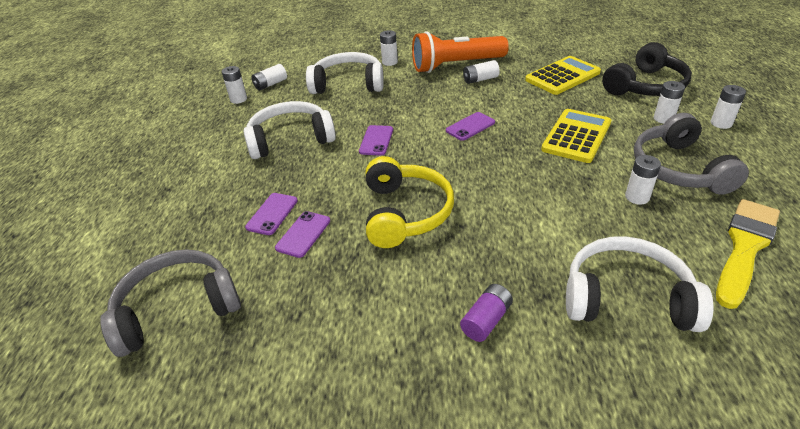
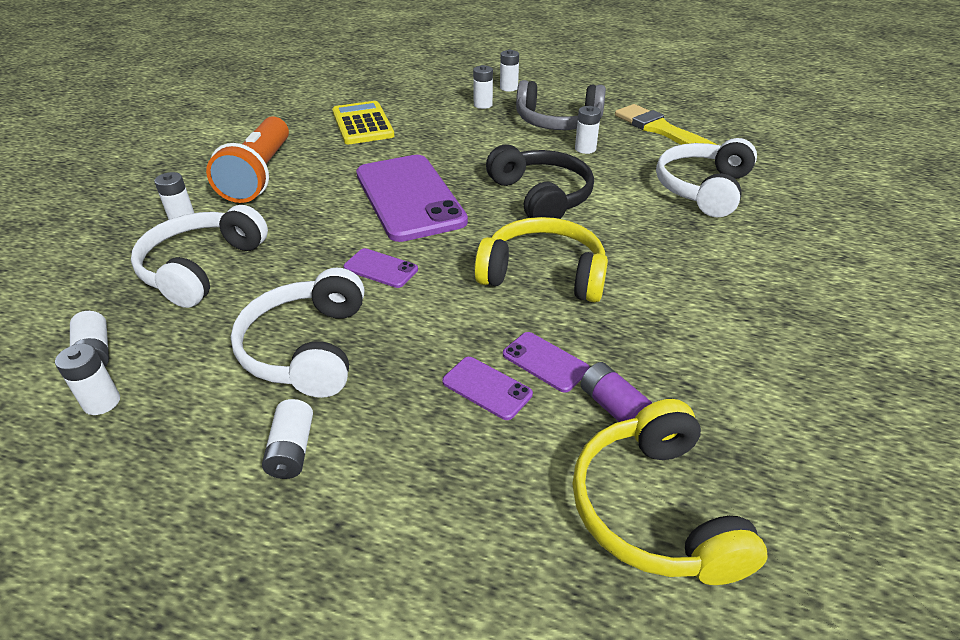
camera: 75 degrees left, 0 degrees up
grey headphones [100,249,241,357] -> yellow headphones [572,399,768,585]
purple phone [446,112,495,141] -> purple phone [356,155,468,242], size x2.38
purple battery [460,284,513,342] -> purple battery moved to [580,362,652,422]
white battery [463,60,500,84] -> white battery moved to [262,399,313,479]
yellow calculator [541,109,611,163] -> none
black headphones [602,42,692,96] -> black headphones moved to [486,144,594,219]

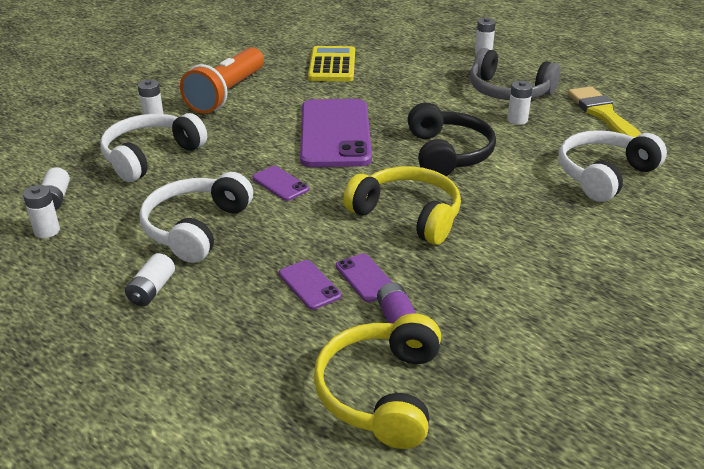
camera: 20 degrees right, 5 degrees down
white battery [473,65,493,109] -> none

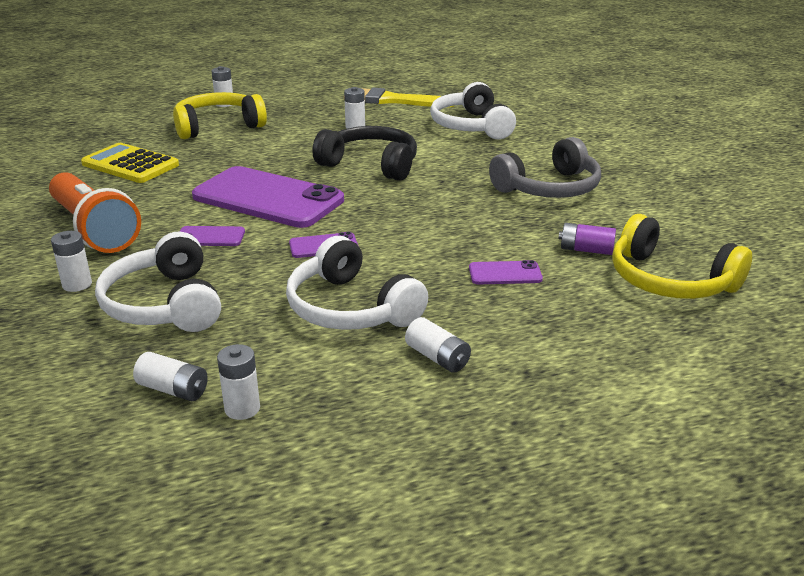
camera: 60 degrees left, 5 degrees down
purple phone [336,253,392,303] -> purple phone moved to [179,226,245,246]
yellow headphones [343,166,461,245] -> yellow headphones moved to [173,92,267,139]
grey headphones [470,48,561,100] -> grey headphones moved to [489,137,601,198]

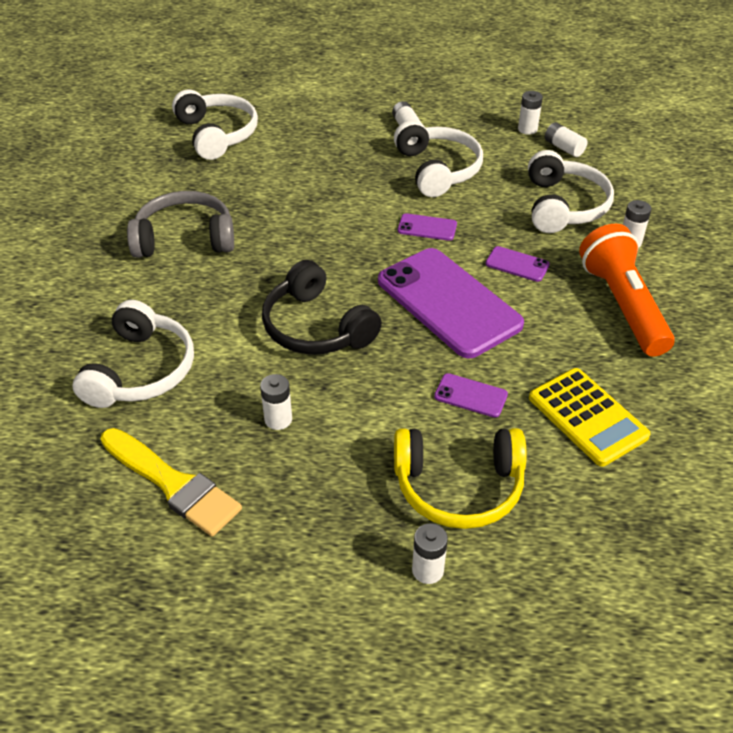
camera: 155 degrees left, 15 degrees up
purple phone [469,260,543,284] -> purple phone moved to [434,373,508,418]
purple battery [558,223,616,255] -> none
yellow headphones [612,214,752,299] -> white headphones [172,89,258,160]

